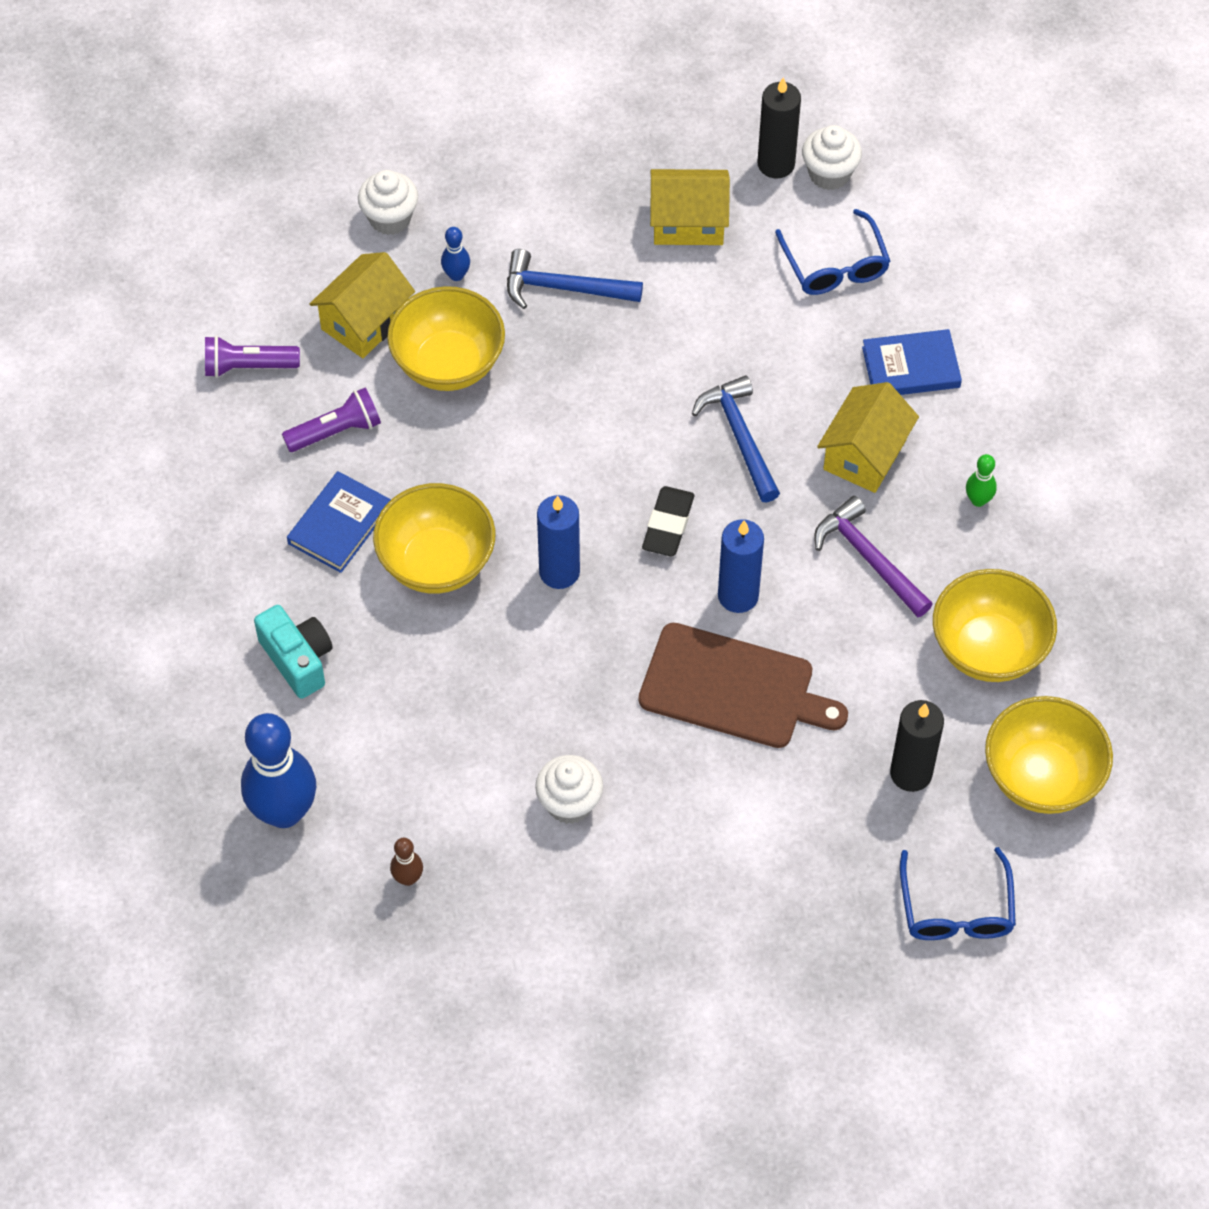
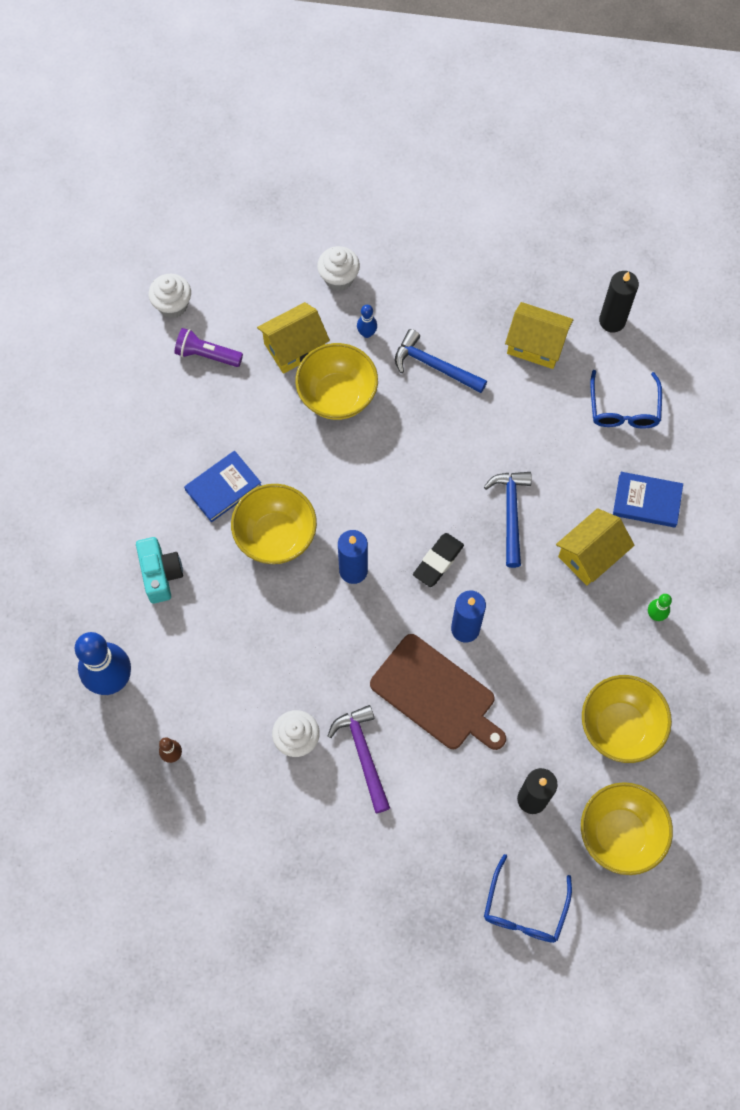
camera: 20 degrees right, 10 degrees up
purple flashlight [282,388,381,452] -> none
white cupcake [802,125,862,190] -> white cupcake moved to [148,274,191,318]
purple hammer [814,496,933,618] -> purple hammer moved to [328,705,390,813]

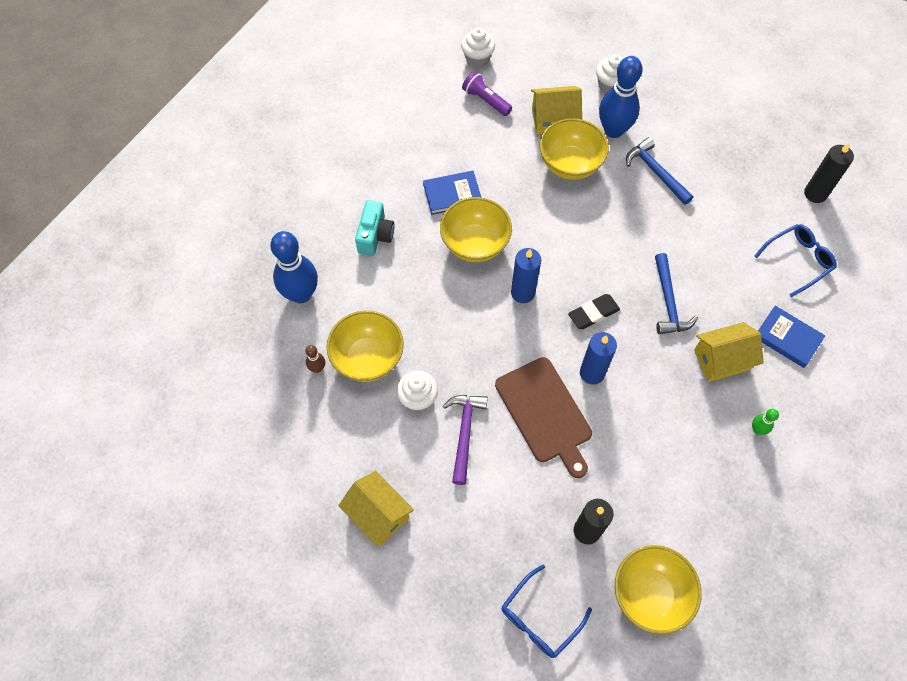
camera: 25 degrees right, 5 degrees down
blue bowling pin [357,305,377,338] -> blue bowling pin [599,56,643,138], size x2.29
blue hammer [484,472,532,568] -> blue hammer turned 150 degrees clockwise [655,253,698,334]
yellow house [505,302,573,369] -> yellow house moved to [338,471,414,546]
yellow bowl [582,675,672,763] -> yellow bowl moved to [327,310,404,382]
blue glasses [590,370,662,429] -> blue glasses turned 150 degrees counterclockwise [754,224,837,297]

